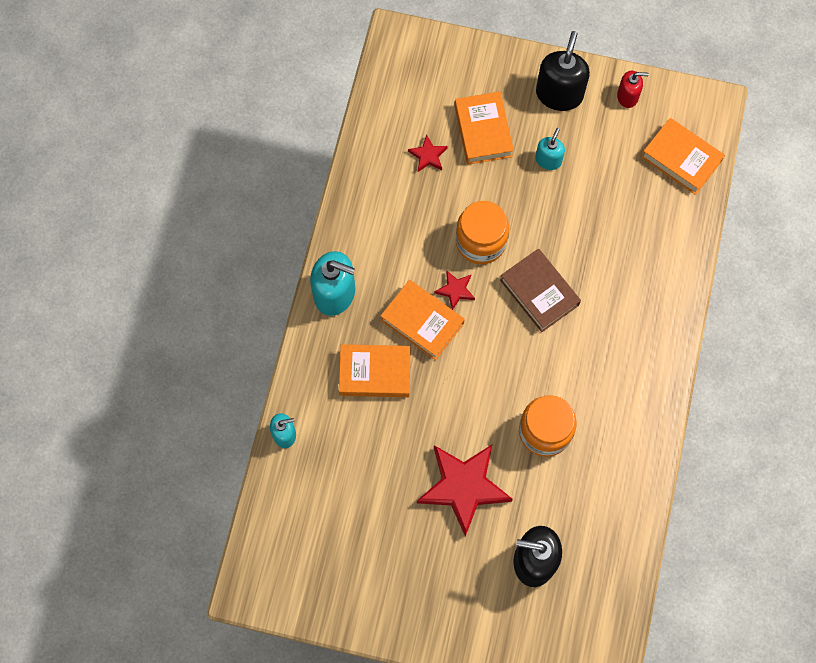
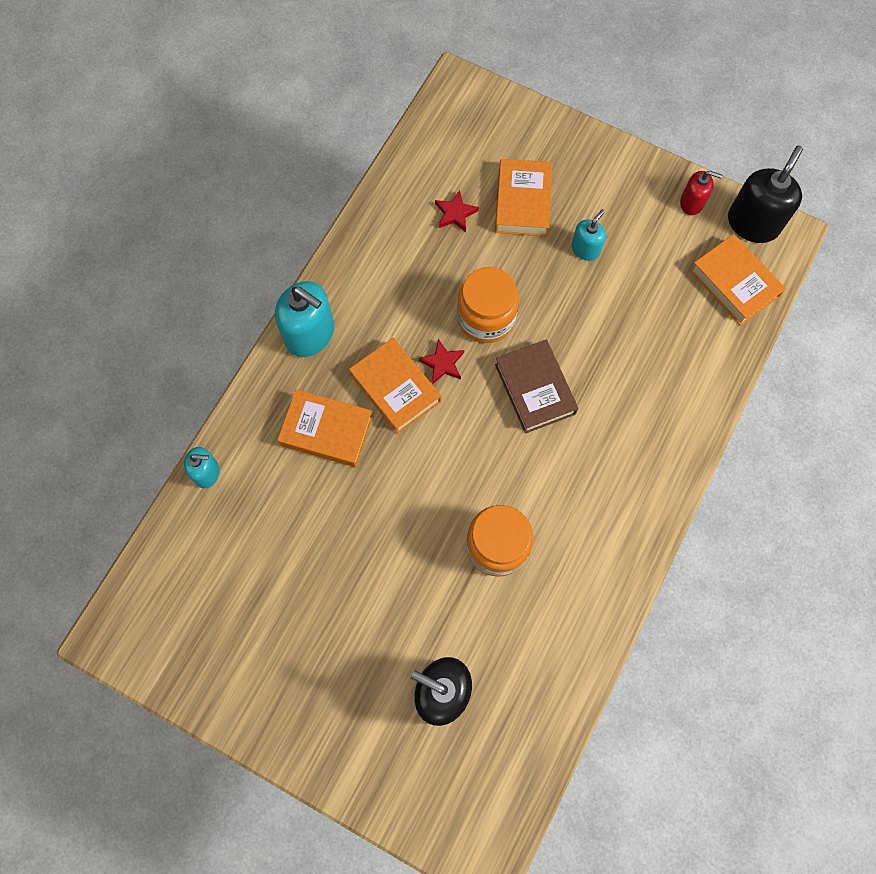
camera: 15 degrees right, 0 degrees up
red star [417,445,513,537] -> none
black soap dispenser [536,31,590,111] -> black soap dispenser moved to [728,145,803,243]

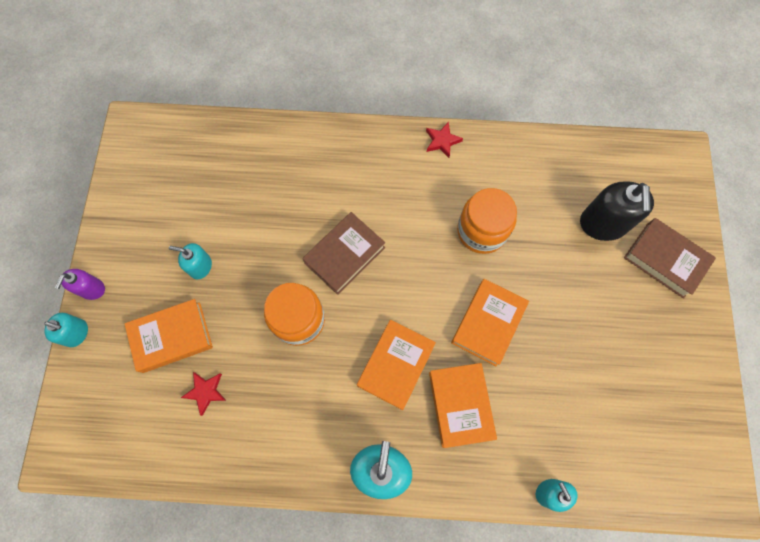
camera: 115 degrees left, 0 degrees up
red star [418,339,464,385] -> red star moved to [426,122,463,158]
red soap dispenser [680,171,723,215] -> none
orange book [690,234,786,326] -> orange book moved to [451,279,529,367]
black soap dispenser [728,145,803,243] -> none
none -> turquoise soap dispenser [45,313,88,347]
none -> purple soap dispenser [55,269,105,300]
none -> brown book [624,218,716,299]

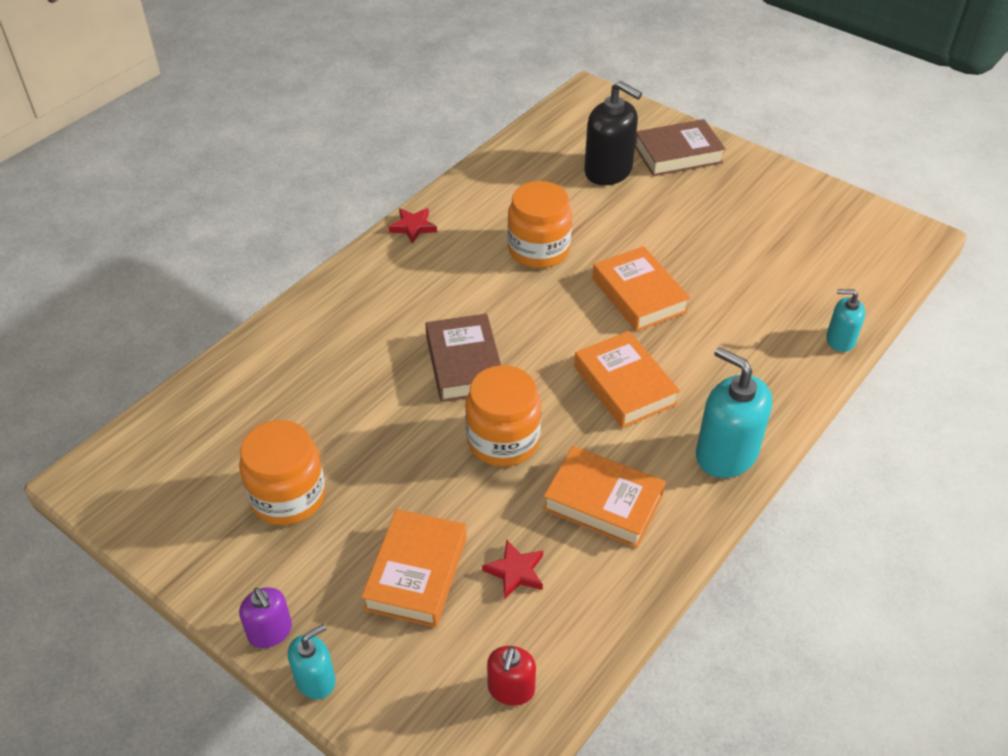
camera: 55 degrees left, 25 degrees down
turquoise soap dispenser [169,243,212,279] -> none
orange book [429,363,497,448] -> orange book moved to [543,446,666,548]
none -> orange jar [239,420,326,525]
none -> red soap dispenser [487,646,536,706]

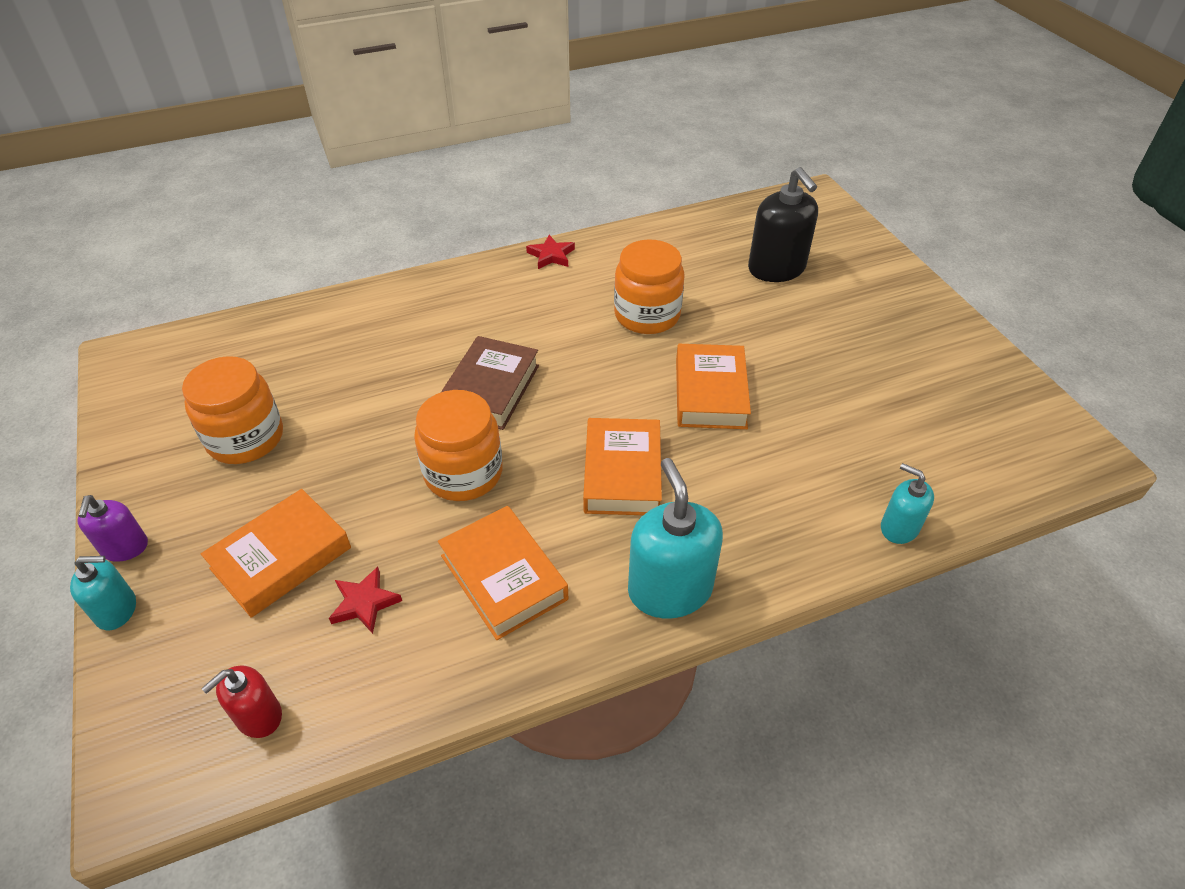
camera: 30 degrees right, 0 degrees up
brown book [635,119,726,176] -> none

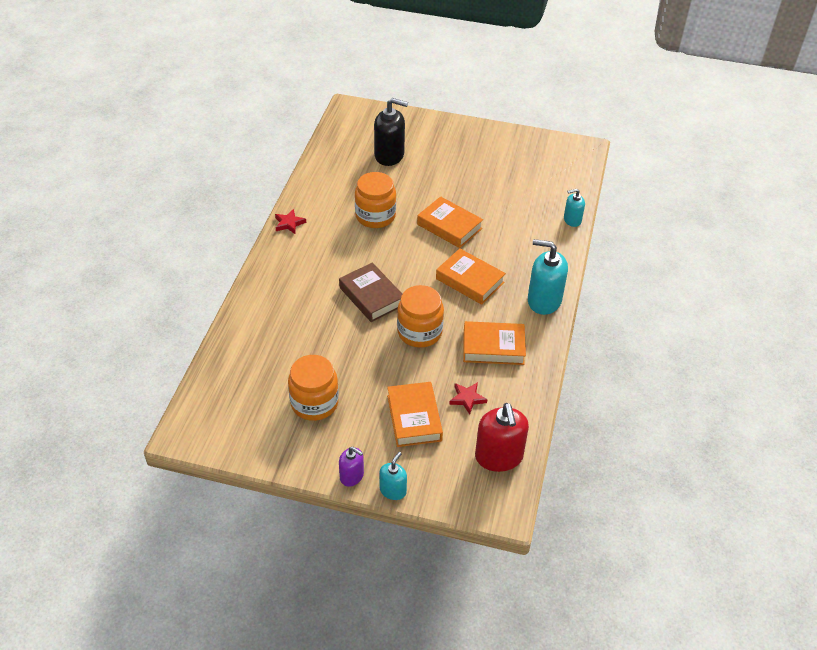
camera: 55 degrees left, 0 degrees up
red soap dispenser [201,665,282,738] -> red soap dispenser [475,403,529,472], size x1.78

